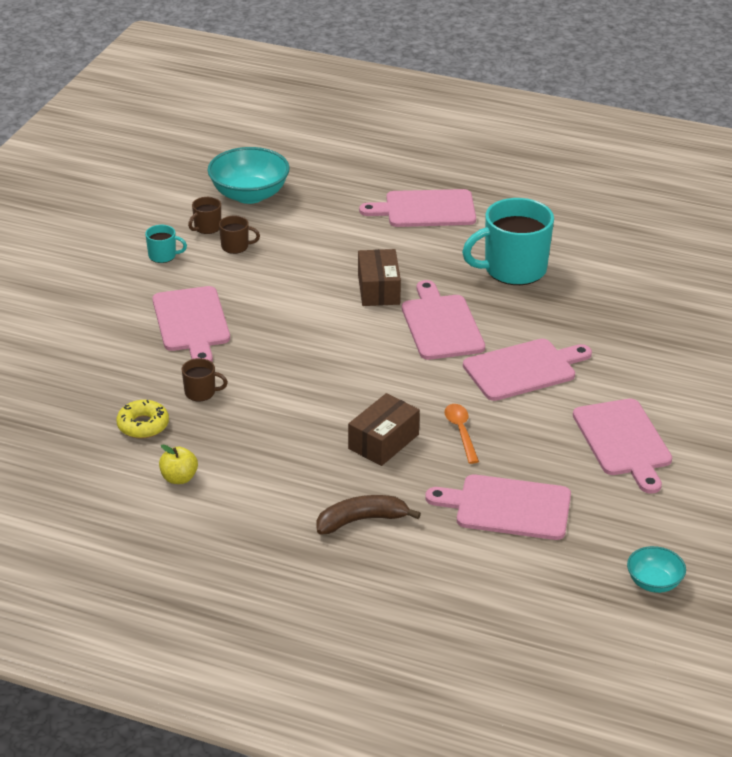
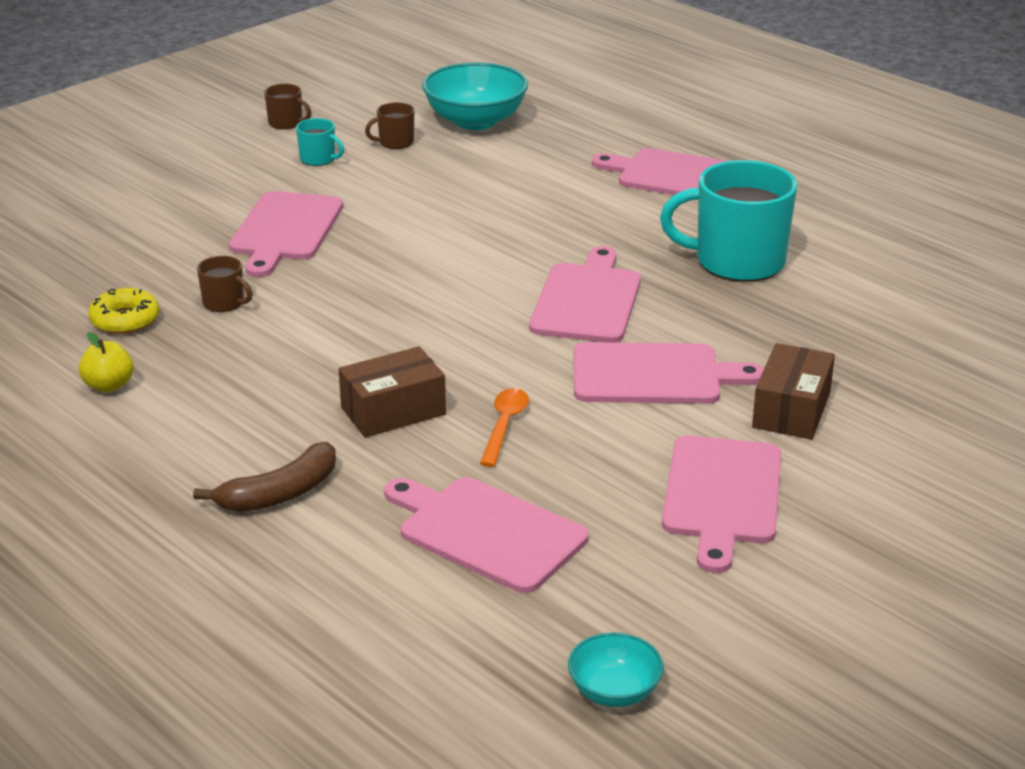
camera: 25 degrees right, 5 degrees down
brown mug [219,216,260,254] -> brown mug moved to [264,84,311,129]
brown banana [316,495,421,535] -> brown banana turned 135 degrees clockwise [193,442,336,512]
brown box [358,249,401,306] -> brown box moved to [752,343,835,439]

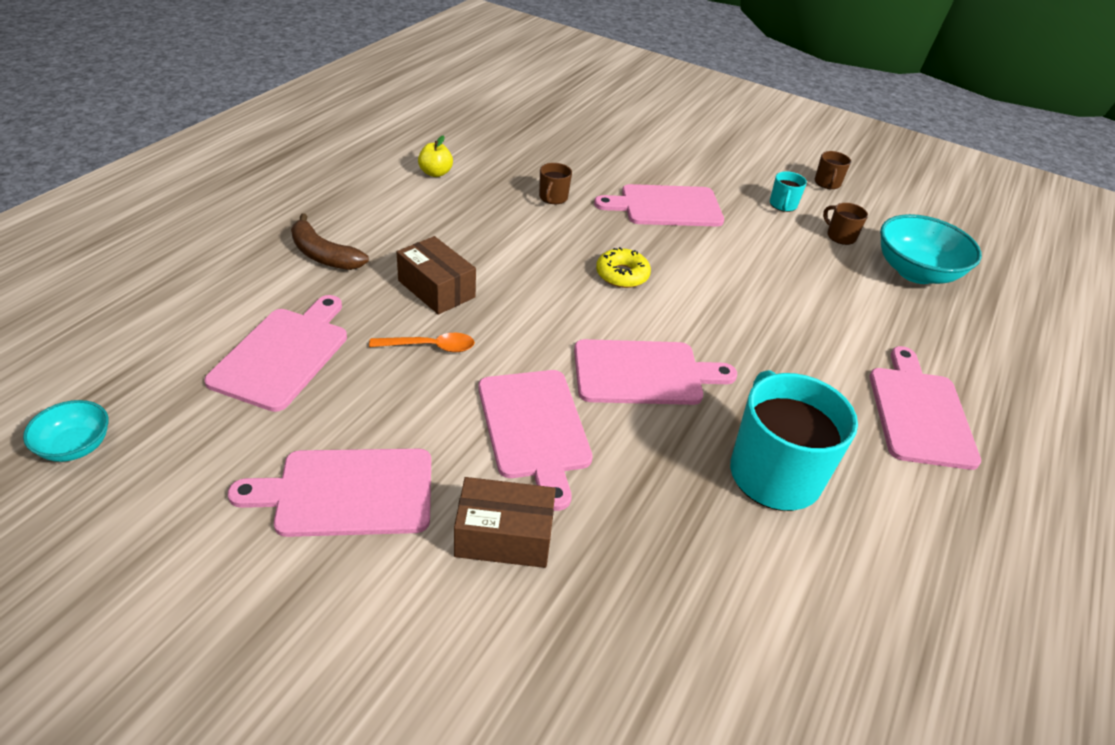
camera: 70 degrees right, 10 degrees up
yellow donut [88,288,159,334] -> yellow donut moved to [596,247,651,288]

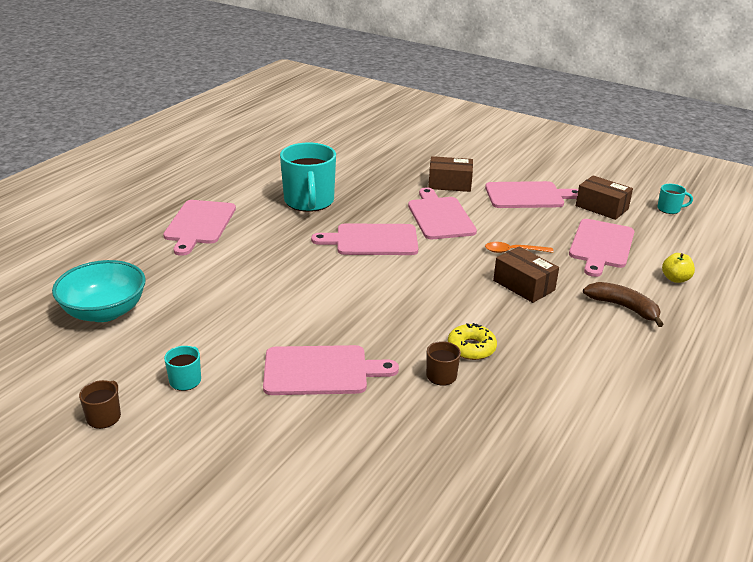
camera: 175 degrees left, 10 degrees down
turquoise bowl [23,400,109,462] -> turquoise mug [657,184,693,214]
yellow apple [418,135,453,177] -> yellow apple moved to [662,253,695,283]
yellow donut [596,247,651,288] -> yellow donut moved to [448,323,497,360]
brown mug [823,203,868,245] -> none
none -> brown box [576,175,633,220]

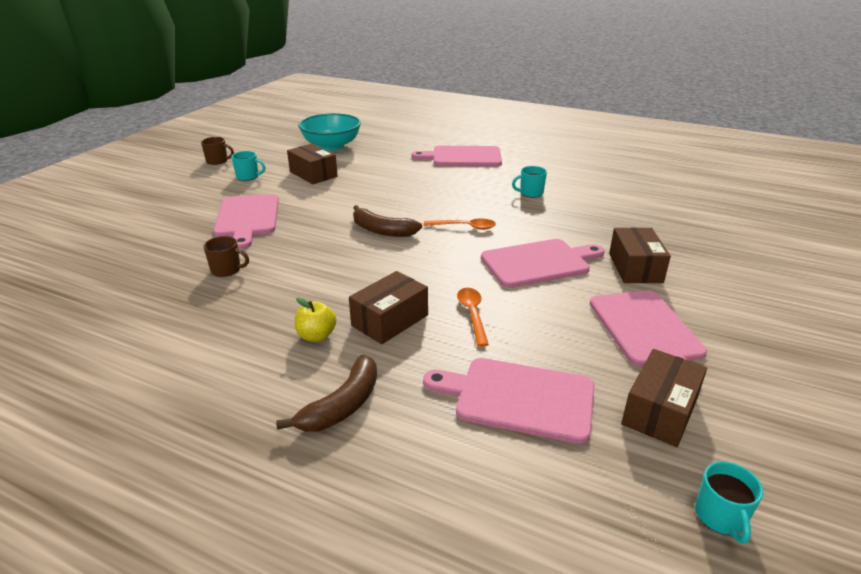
camera: 85 degrees right, 0 degrees up
turquoise mug [280,143,336,212] -> turquoise mug [512,166,547,198], size x0.45
pink cutting board [311,223,418,255] -> orange spoon [424,219,496,230]
yellow donut [448,323,497,360] -> none
yellow apple [662,253,695,283] -> yellow apple moved to [294,297,336,342]
none -> brown box [287,144,338,184]
none -> brown banana [353,205,422,237]

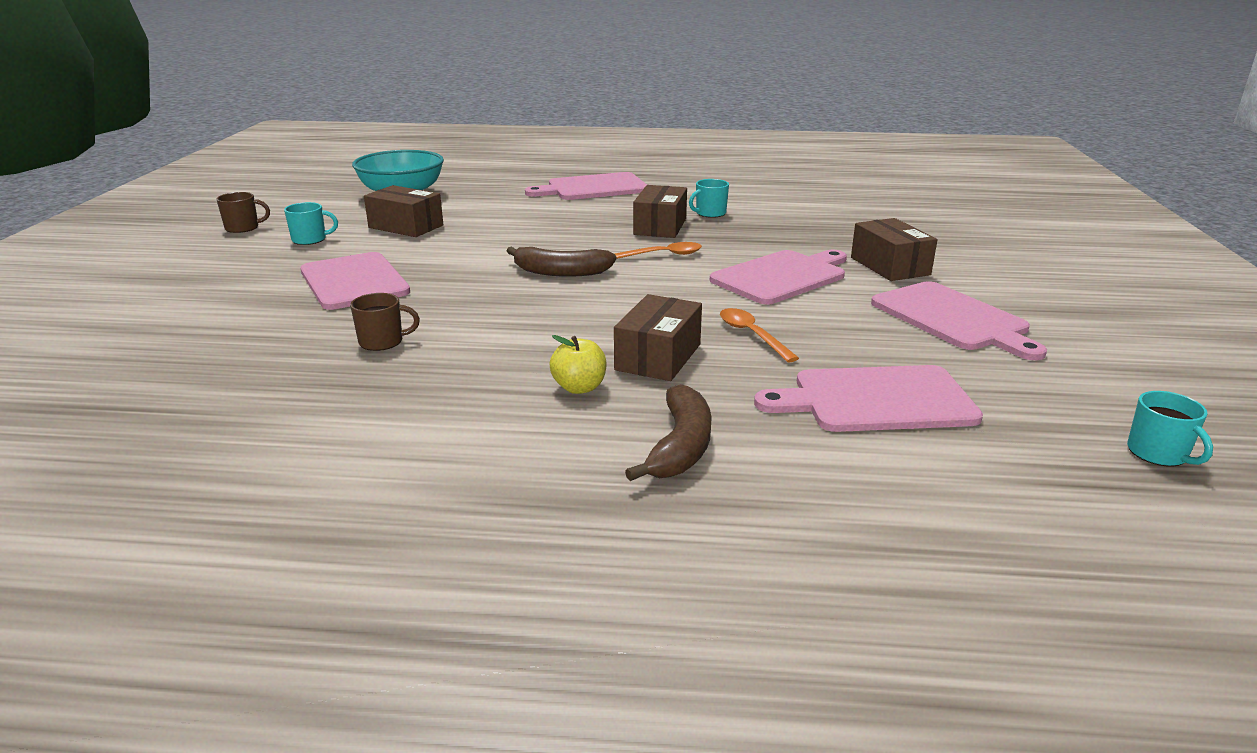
camera: 20 degrees left, 5 degrees down
brown box [621,349,707,447] -> brown box moved to [633,185,687,238]

